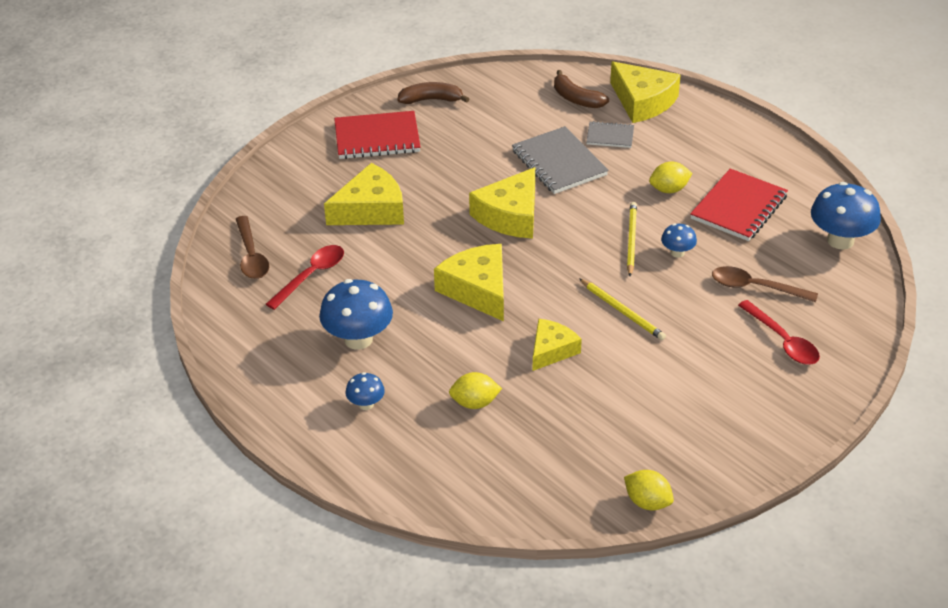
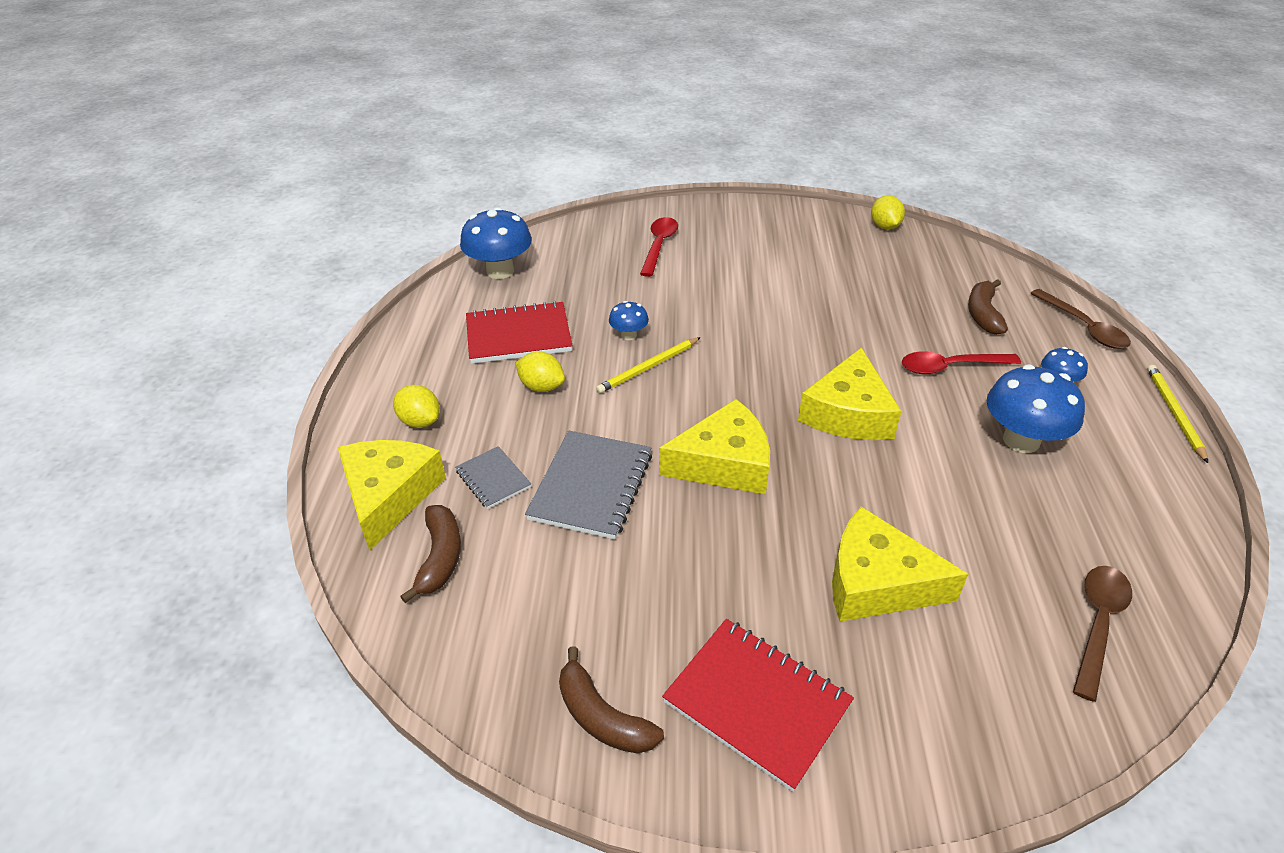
camera: 135 degrees left, 0 degrees up
red spoon [266,245,344,310] -> red spoon moved to [902,351,1021,374]
yellow lemon [449,372,502,409] -> yellow lemon moved to [393,385,440,428]
yellow cheese [533,319,582,371] -> none
yellow pencil [579,278,666,340] -> yellow pencil moved to [1147,365,1208,463]
brown spoon [712,266,818,302] -> brown spoon moved to [1030,289,1131,349]
none -> brown banana [968,279,1008,335]

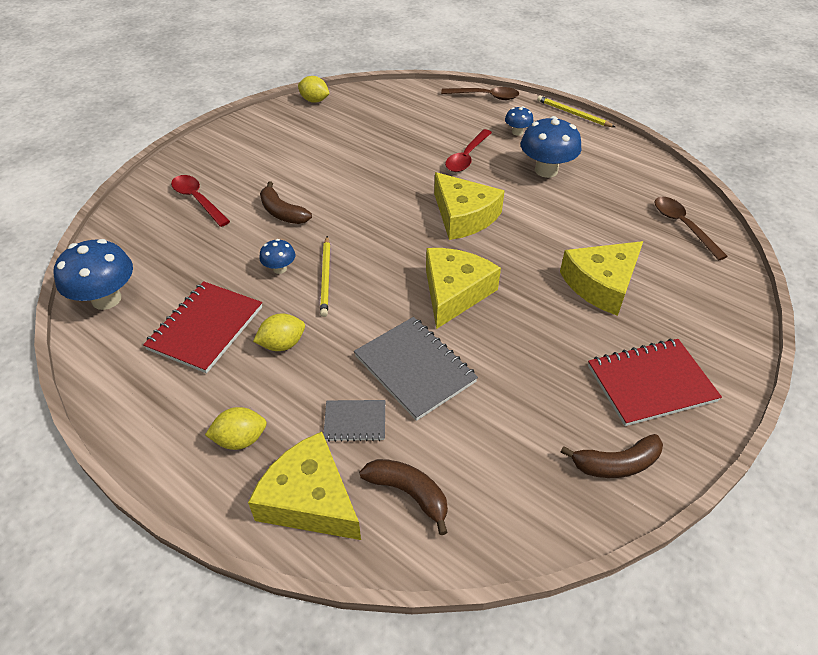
camera: 55 degrees left, 5 degrees up
brown banana [968,279,1008,335] -> brown banana moved to [260,182,312,224]

